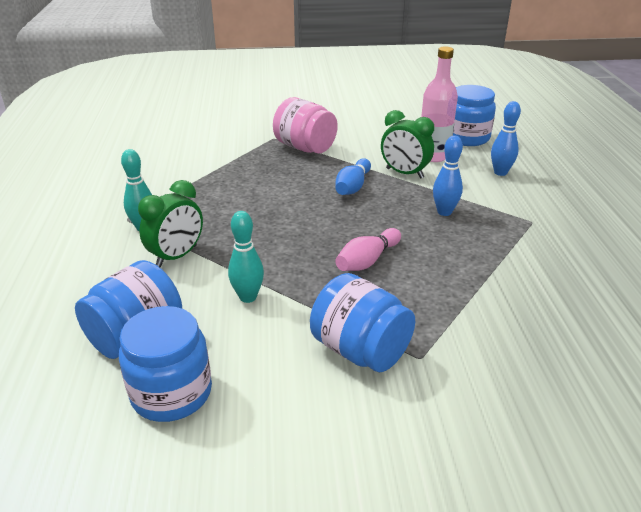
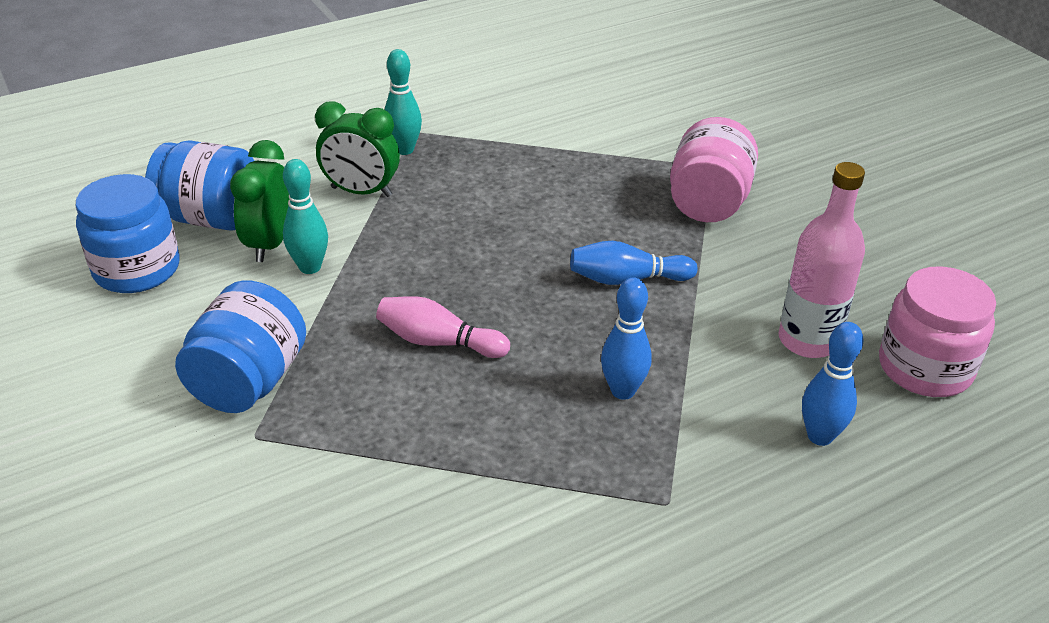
camera: 65 degrees right, 5 degrees up
green clock [381,110,434,179] -> green clock moved to [230,140,289,262]
blue jar [453,85,496,146] -> pink jar [879,266,996,397]

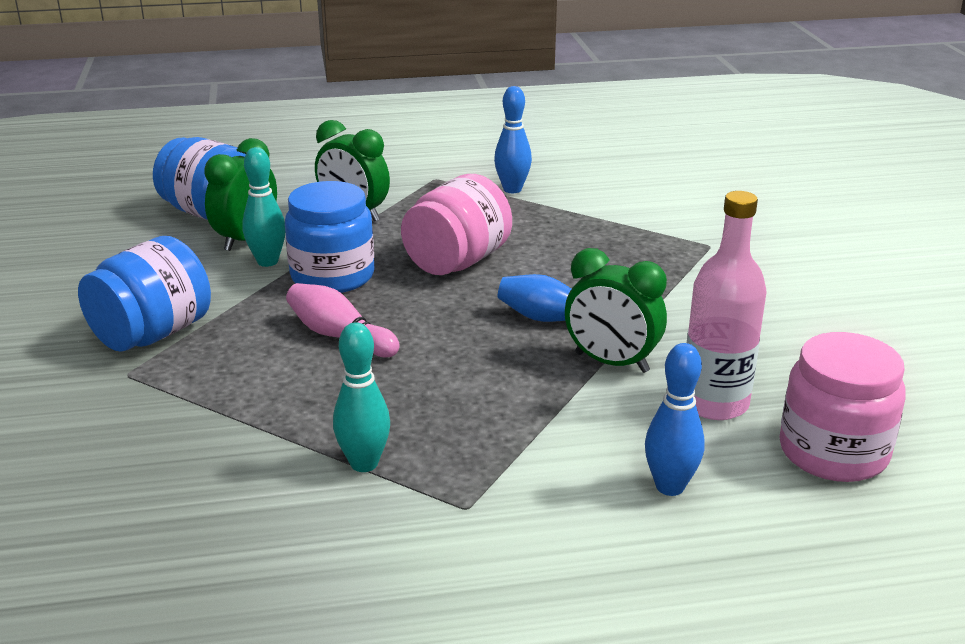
camera: 20 degrees right, 10 degrees down
blue jar [76,174,179,293] -> blue jar moved to [285,181,375,293]
turquoise bowling pin [384,49,422,155] -> turquoise bowling pin moved to [333,322,390,472]
blue bowling pin [601,277,652,400] -> blue bowling pin moved to [494,86,532,193]
pink jar [670,117,758,222] -> pink jar moved to [401,174,512,275]
none -> green clock [565,248,667,373]

